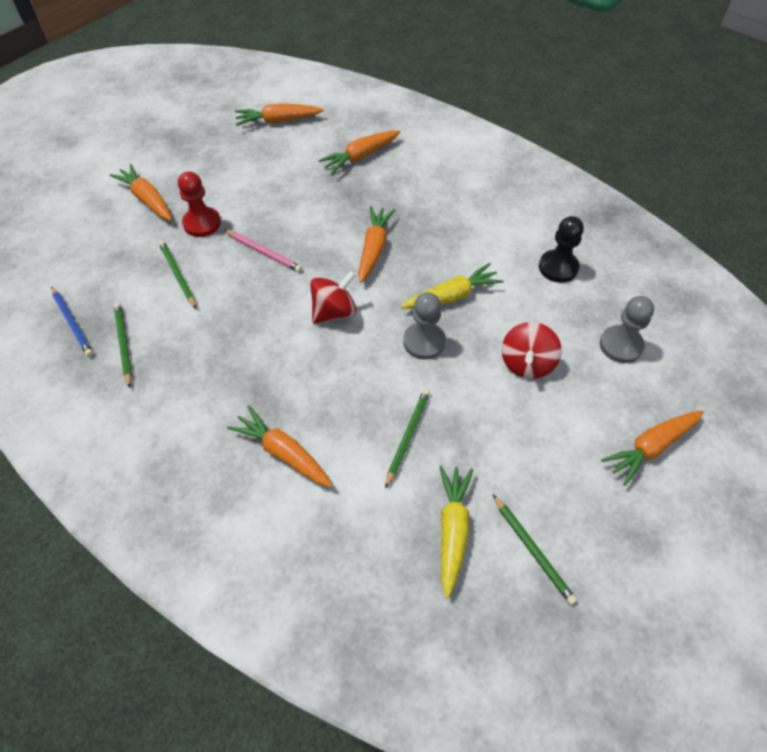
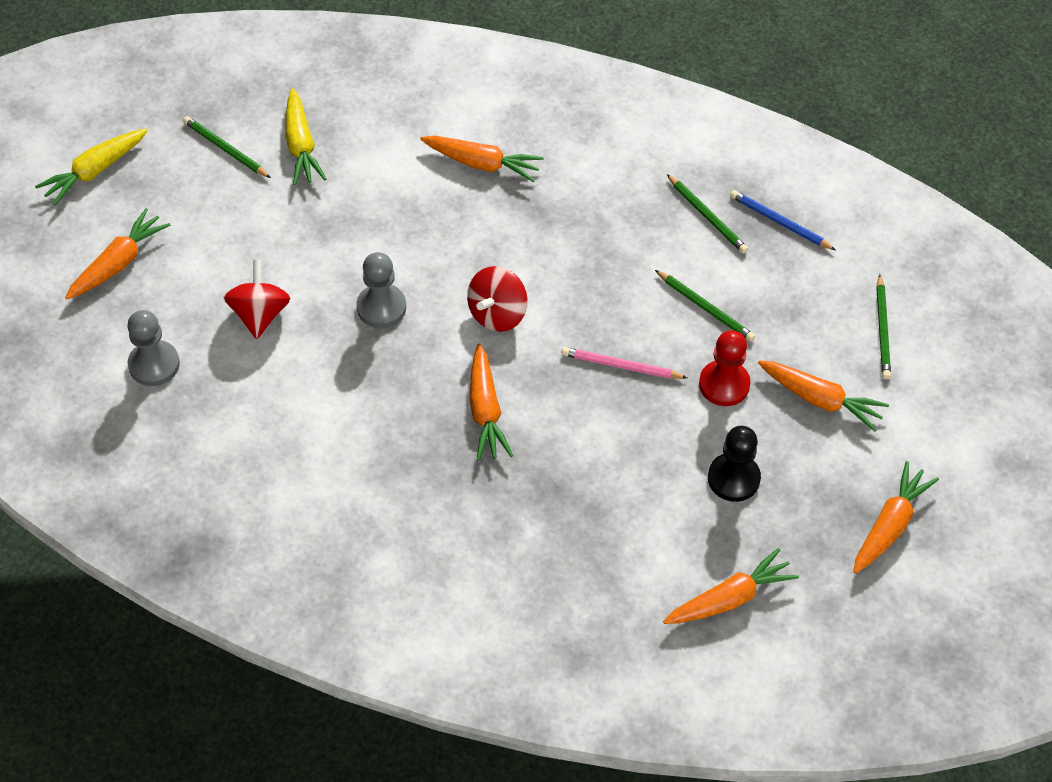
camera: 160 degrees right, 0 degrees up
orange carrot [319,130,401,174] -> orange carrot moved to [853,461,939,574]
green pencil [385,389,430,489] -> green pencil moved to [876,274,891,379]
yellow carrot [400,263,504,309] -> yellow carrot moved to [35,129,148,206]
black pawn [539,216,584,283] -> black pawn moved to [708,426,761,502]

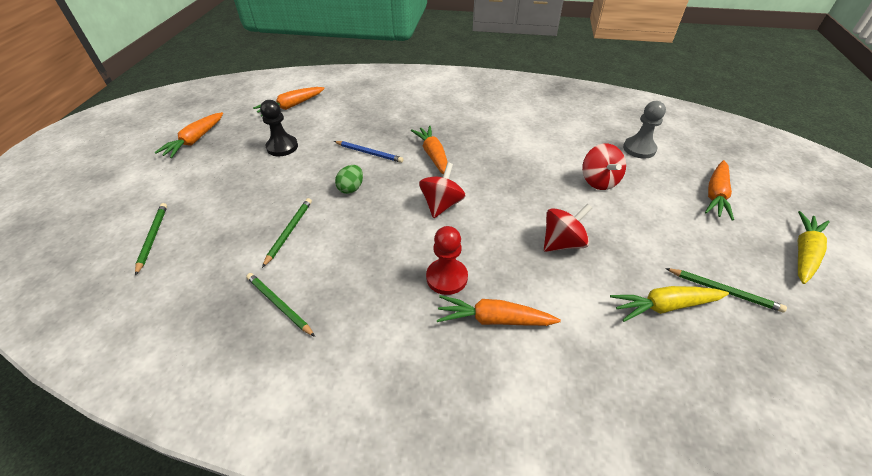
camera: 170 degrees right, 10 degrees down
yellow carrot [285,88,326,186] -> yellow carrot turned 75 degrees counterclockwise [610,286,729,322]
grey pawn [357,252,406,328] -> none
pink pencil [562,347,688,379] -> green egg [335,165,363,194]
green pencil [655,270,755,342] -> green pencil turned 75 degrees clockwise [262,198,312,268]
red pawn [699,330,751,406] -> red pawn moved to [426,226,468,295]
blue pencil [730,190,836,250] -> blue pencil moved to [334,141,404,163]
orange carrot [758,361,889,432] -> none
none -> red spinning top [544,204,592,252]

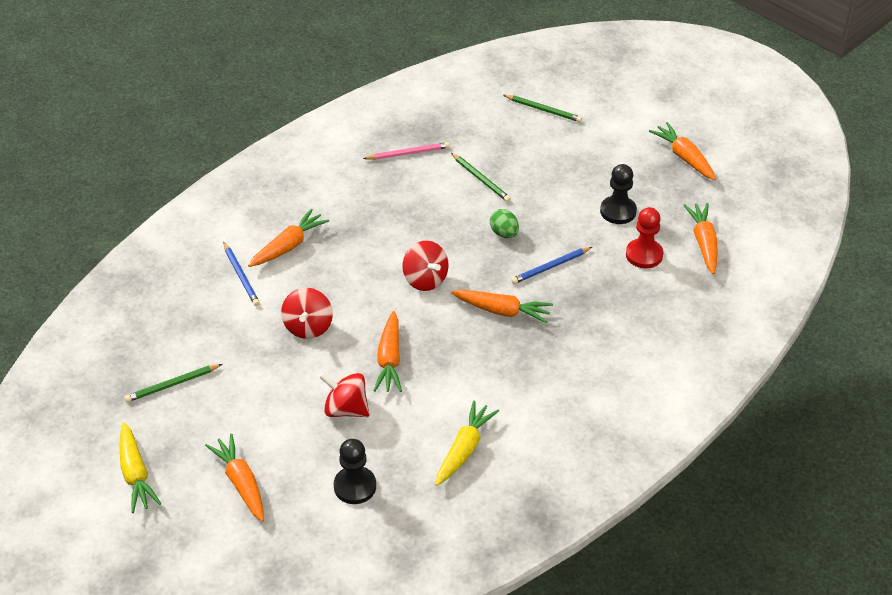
camera: 125 degrees right, 0 degrees up
green pencil [246,273,315,337] -> pink pencil [363,142,450,160]
red pawn [426,226,468,295] -> red pawn moved to [626,207,663,268]
yellow carrot [610,286,729,322] -> yellow carrot moved to [435,401,499,486]
grey pawn [623,101,666,159] -> black pawn [334,439,376,504]
none -> blue pencil [224,242,260,306]
none -> orange carrot [373,311,402,392]

